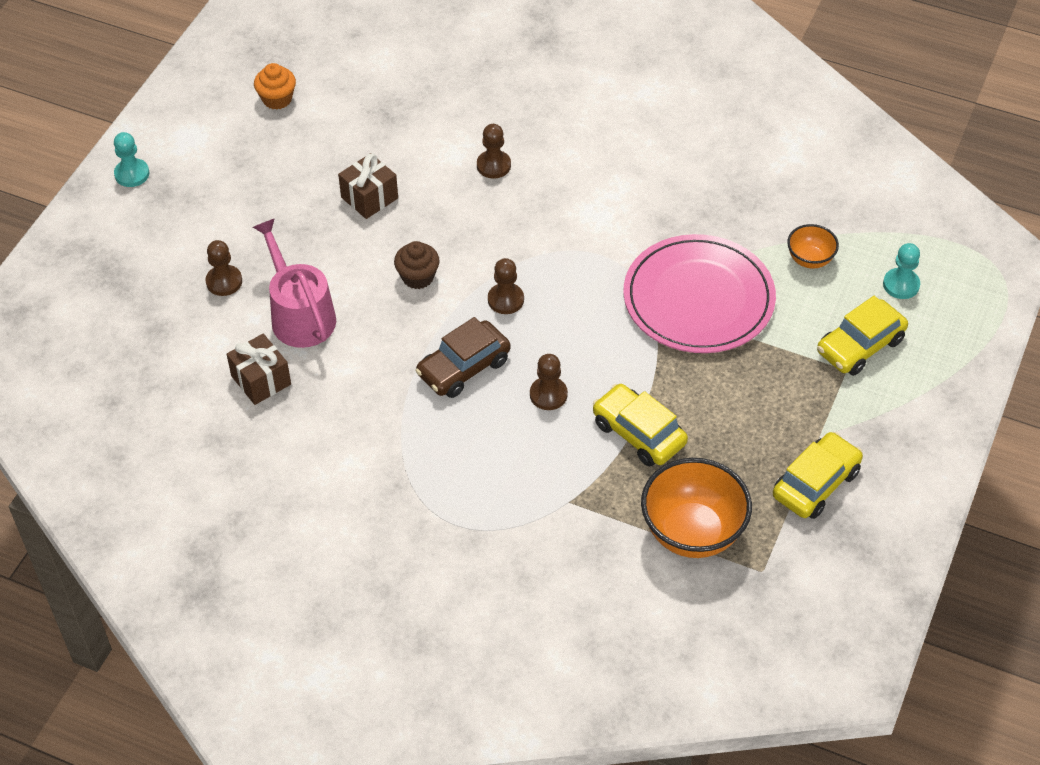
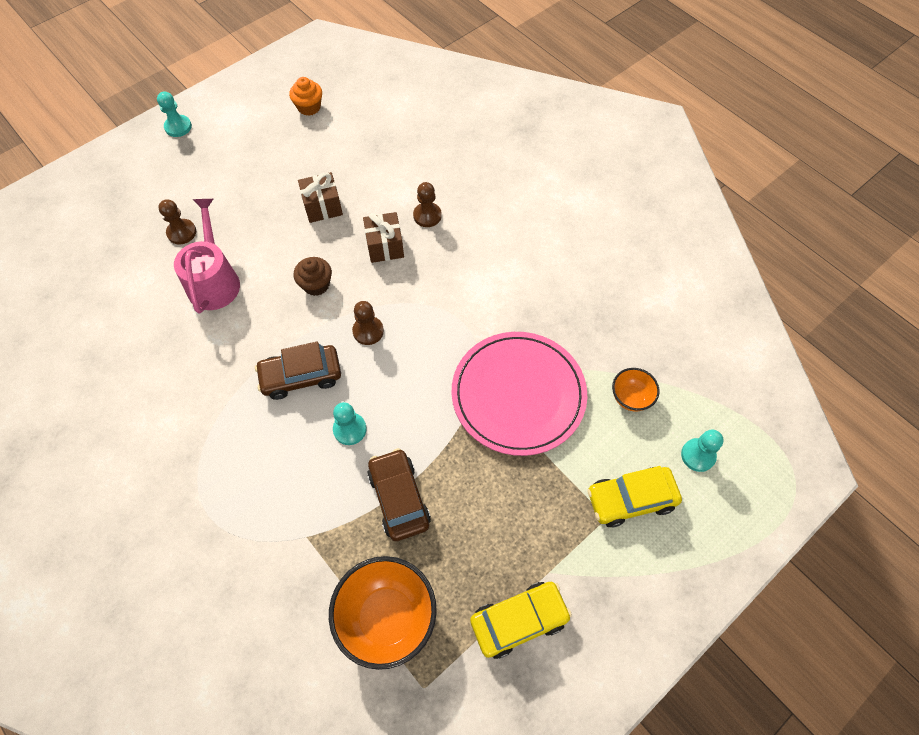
camera: 25 degrees right, 10 degrees up
brown gift [227,334,291,405] -> brown gift moved to [363,212,404,263]
brown pawn [530,354,568,410] -> turquoise pawn [333,402,367,445]
yellow car [593,384,688,467] -> brown car [367,448,431,541]

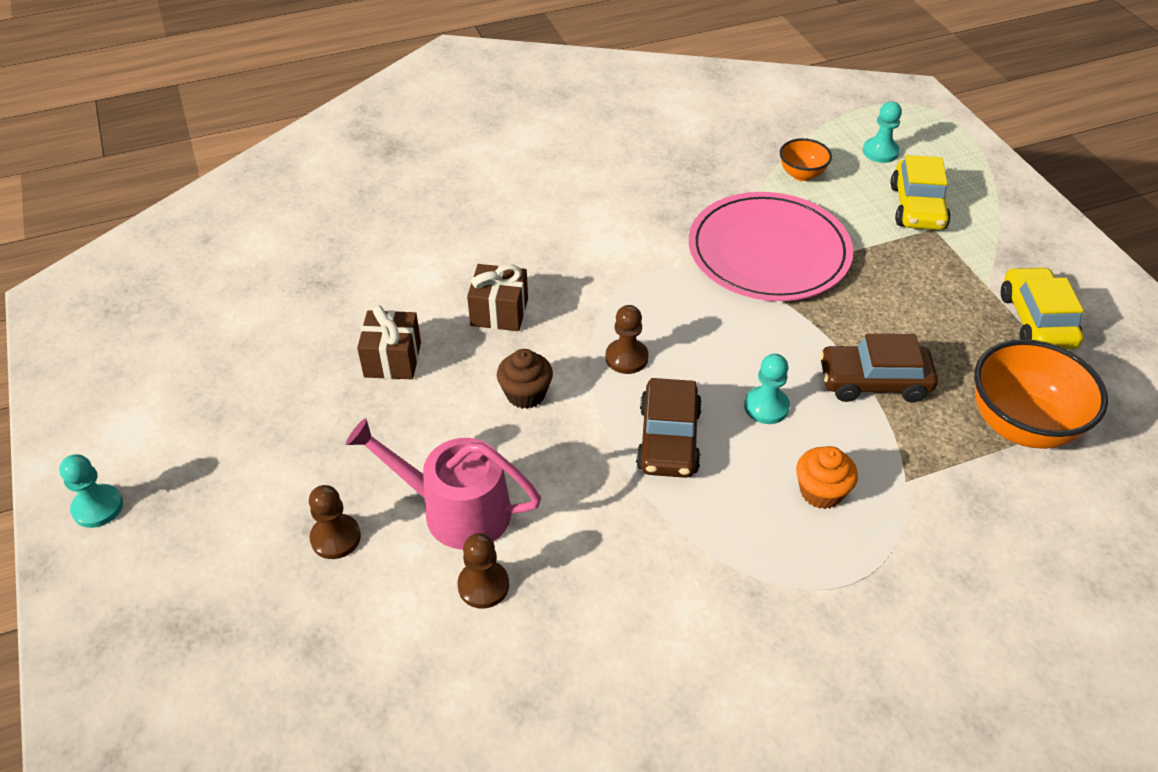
camera: 70 degrees left, 15 degrees down
orange cupcake [289,77,322,116] -> orange cupcake moved to [796,446,858,509]
brown pawn [413,182,442,227] -> brown pawn moved to [457,533,509,609]

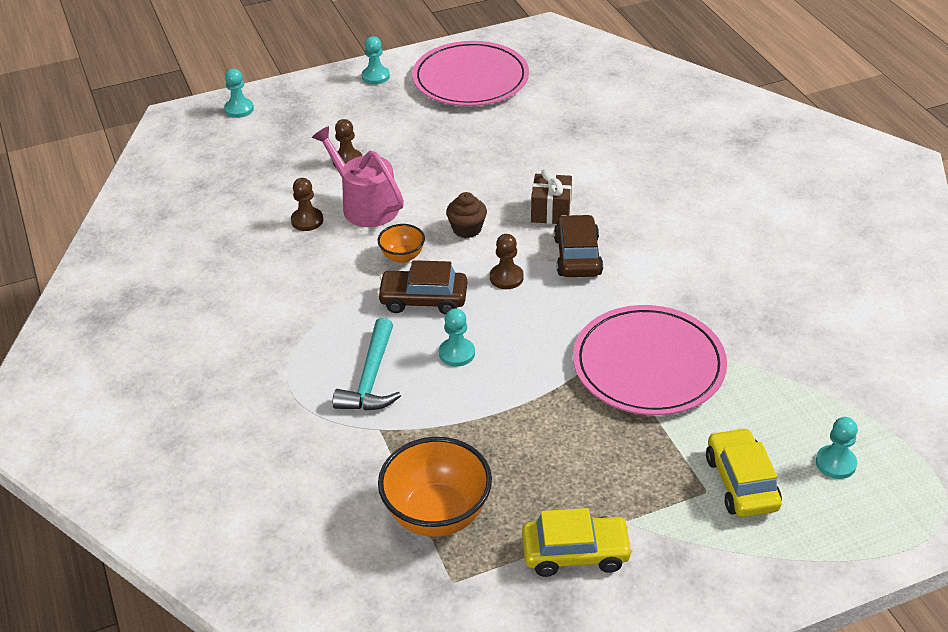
camera: 90 degrees right, 5 degrees down
pink watering can [346,418,541,550] -> pink watering can turned 60 degrees counterclockwise [312,126,404,227]
brown gift [357,305,421,379] -> none
orange bowl [780,138,832,181] -> orange bowl moved to [378,224,425,263]
orange cupcake [796,446,858,509] -> turquoise hammer [333,318,401,411]
brown car [819,334,938,402] -> brown car moved to [554,214,603,277]
yellow car [891,155,951,230] -> yellow car turned 75 degrees clockwise [706,428,782,517]
none -> turquoise pawn [224,69,254,118]
none -> pink plate [412,41,529,106]

